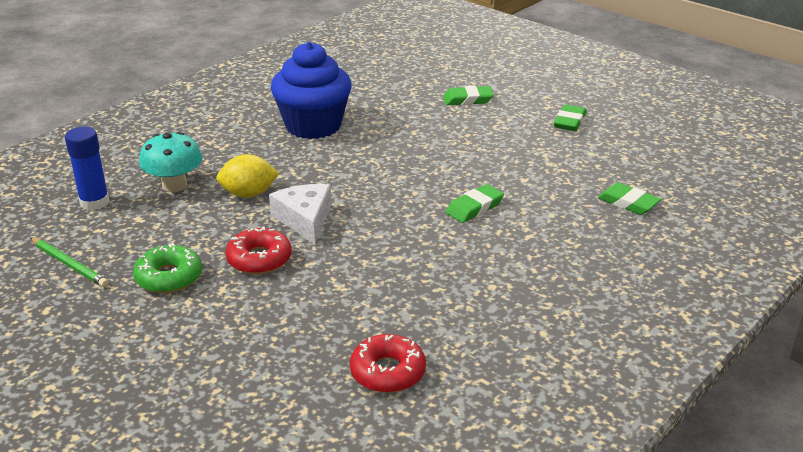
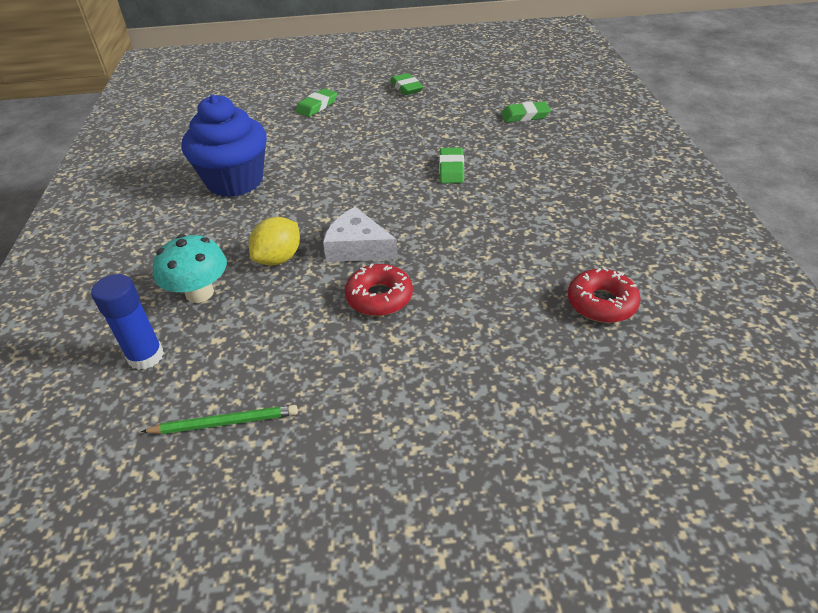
camera: 45 degrees left, 10 degrees up
green donut [133,243,202,293] -> none

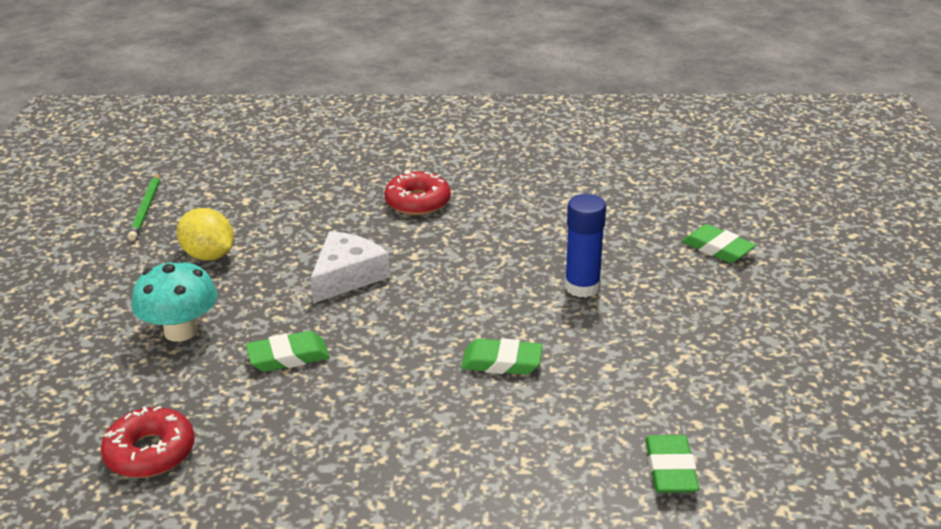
camera: 95 degrees right, 10 degrees down
blue glue stick [91,274,164,370] -> blue glue stick moved to [565,194,606,297]
turquoise mushroom [153,234,227,303] -> turquoise mushroom moved to [132,259,217,342]
blue cupcake [182,95,267,197] -> none
yellow lemon [249,217,300,265] -> yellow lemon moved to [177,208,234,261]
red donut [345,264,413,316] -> red donut moved to [384,171,451,215]
green eraser [390,73,423,95] -> green eraser moved to [246,331,330,372]

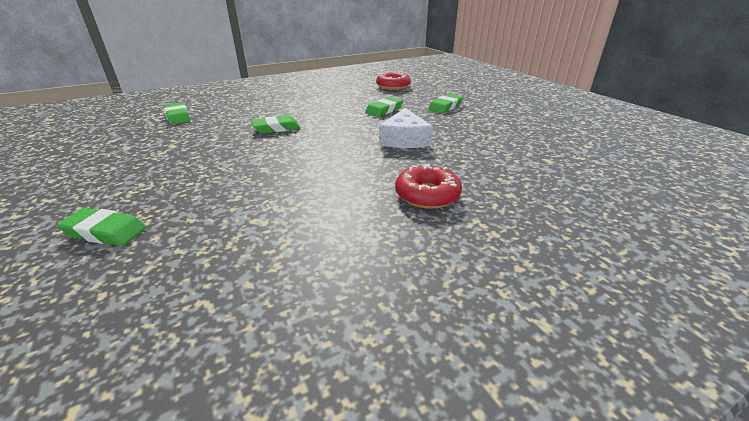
camera: 150 degrees right, 0 degrees up
green pencil [128,173,160,241] -> none
turquoise mushroom [132,259,217,342] -> green eraser [428,94,463,113]
yellow lemon [177,208,234,261] -> none
blue glue stick [565,194,606,297] -> none

